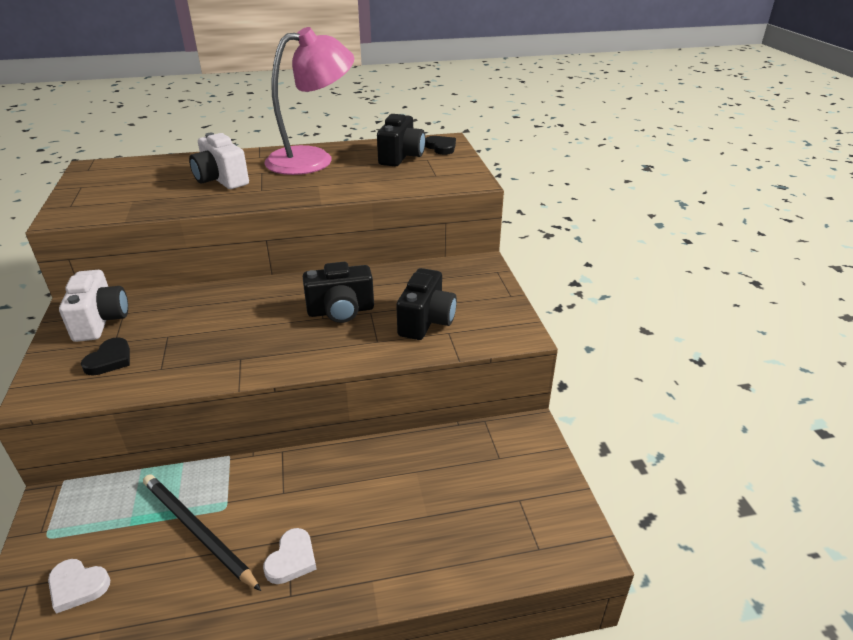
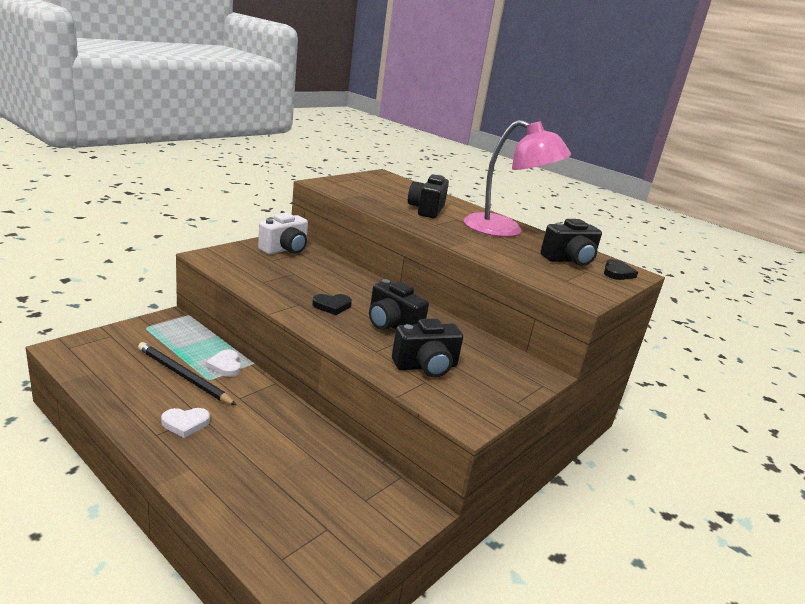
camera: 50 degrees right, 10 degrees down
white heart [48,559,110,614] -> white heart moved to [206,350,241,377]
black heart [81,337,130,376] -> black heart moved to [312,294,352,315]
black pencil [143,474,261,591] -> black pencil turned 60 degrees counterclockwise [138,342,236,405]
white camera [189,133,249,189] -> black camera [408,174,449,218]

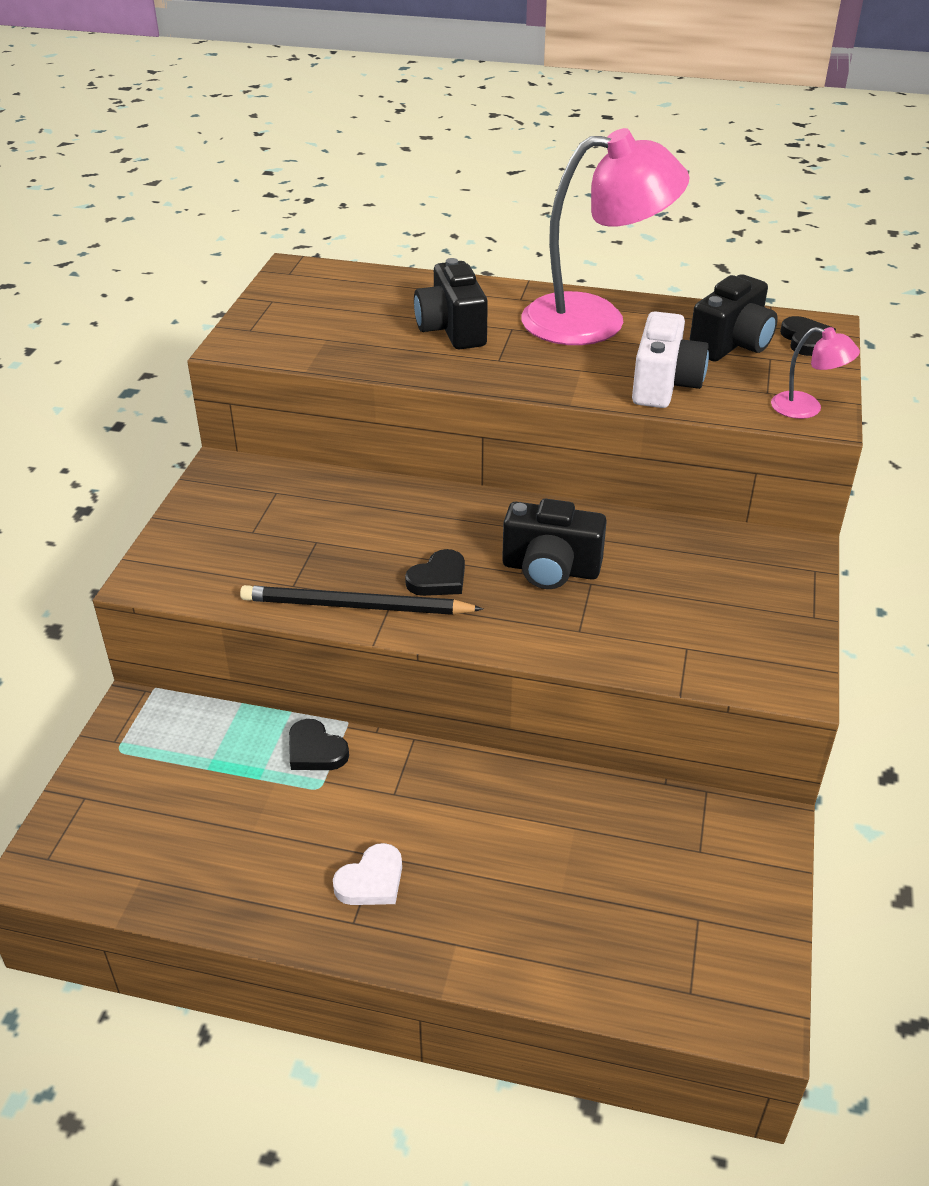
camera: 25 degrees left, 15 degrees up
black pencil [138,342,236,405] -> black pencil moved to [240,585,483,615]
white heart [206,350,241,377] -> black heart [289,719,349,770]
white camera [258,212,308,254] -> white camera moved to [632,311,709,408]
black camera [392,319,463,377] -> none
none -> pink lamp [771,327,860,419]

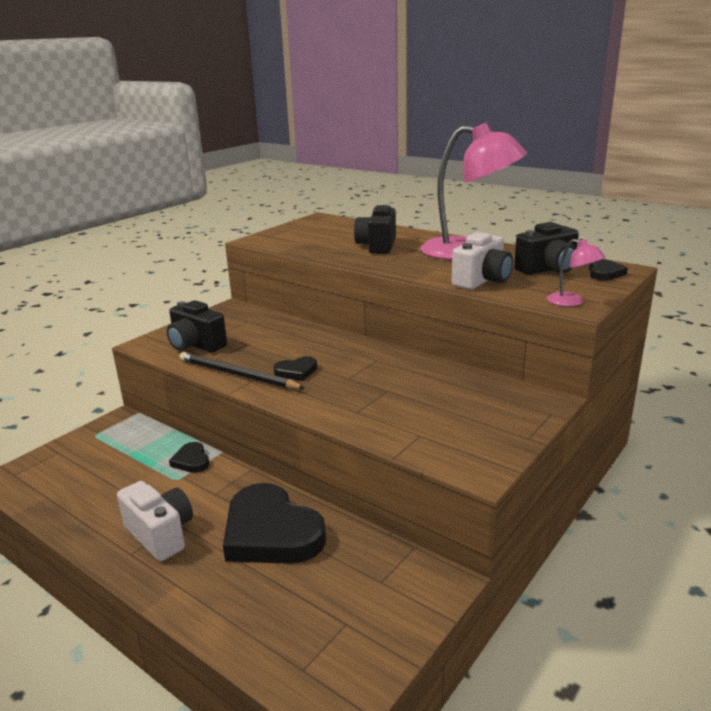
camera: 25 degrees right, 15 degrees down
white heart [333,843,402,905] -> white camera [117,481,193,562]
black camera [502,499,607,589] -> black camera moved to [167,300,227,352]
none -> black heart [223,483,326,564]

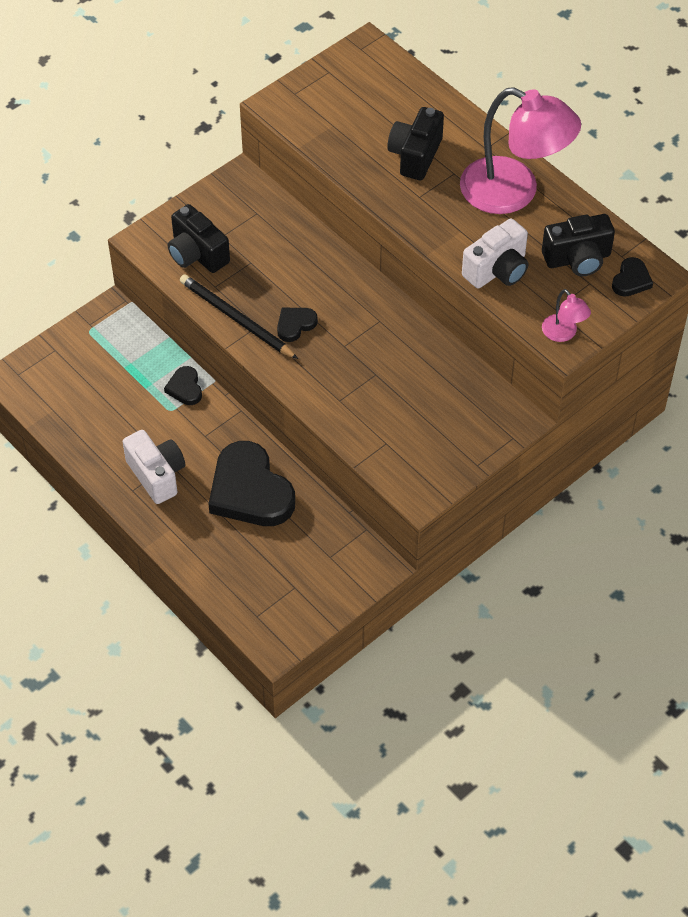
camera: 10 degrees right, 30 degrees up
black heart [274,356,317,381] -> black heart turned 150 degrees clockwise [277,308,318,342]

